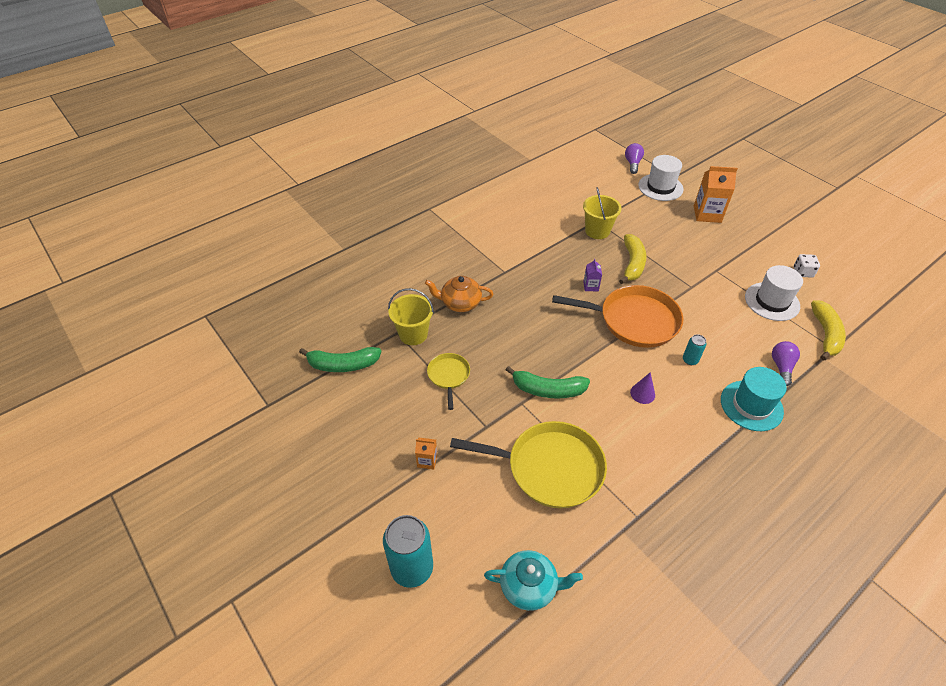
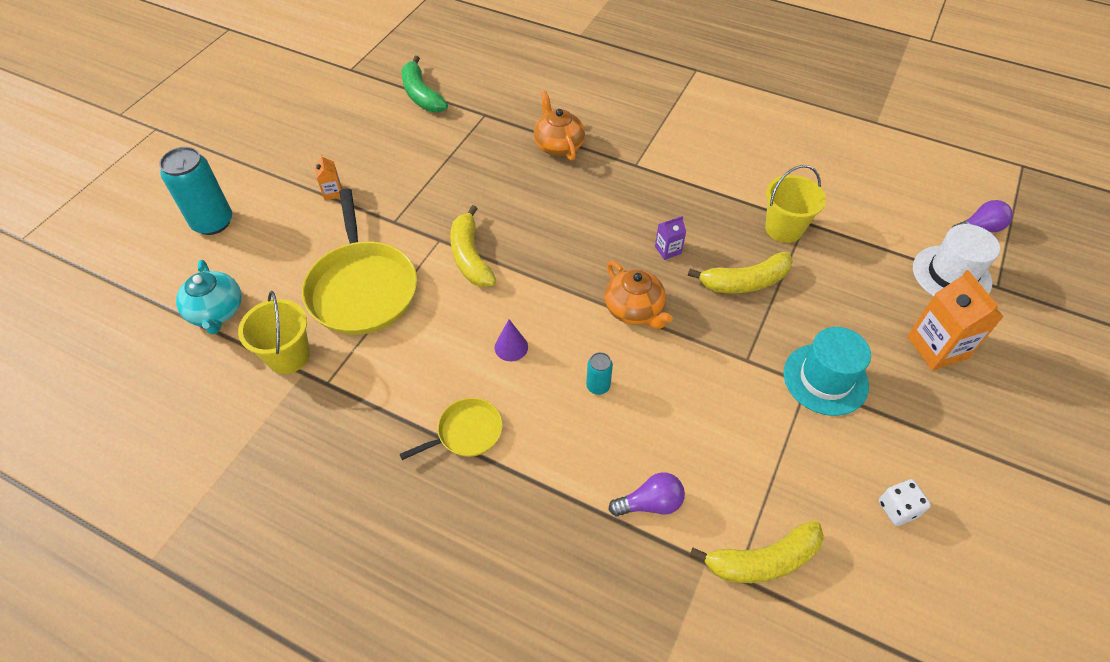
camera: 65 degrees right, 5 degrees up
yellow bucket [388,288,434,345] -> yellow bucket moved to [238,291,310,374]
yellow pan [427,353,470,410] -> yellow pan moved to [400,398,503,460]
green banana [506,366,590,399] -> yellow banana [450,205,496,287]
orange pan [552,285,684,348] -> orange teapot [604,261,673,329]
turquoise hat [721,367,787,431] -> turquoise hat moved to [784,327,871,416]
white hat [745,265,803,321] -> none

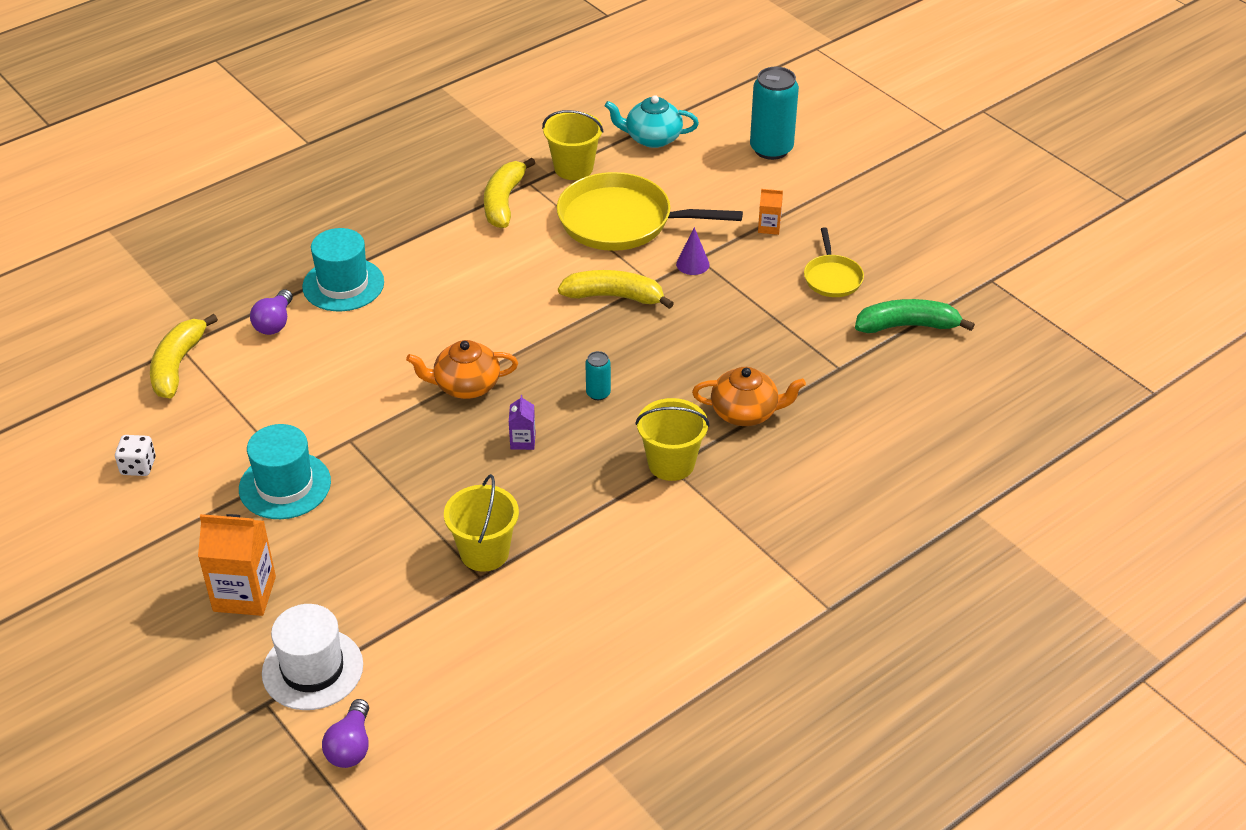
camera: 115 degrees right, 10 degrees down
yellow pan [400,398,503,460] -> yellow pan moved to [804,227,864,297]
purple cone [495,319,528,361] -> purple cone moved to [676,227,709,275]
turquoise can [586,352,613,395] -> turquoise can moved to [585,351,611,400]
yellow banana [688,252,793,293] -> yellow banana moved to [484,158,535,228]
none -> turquoise hat [302,228,384,311]
none -> yellow bucket [635,398,710,481]

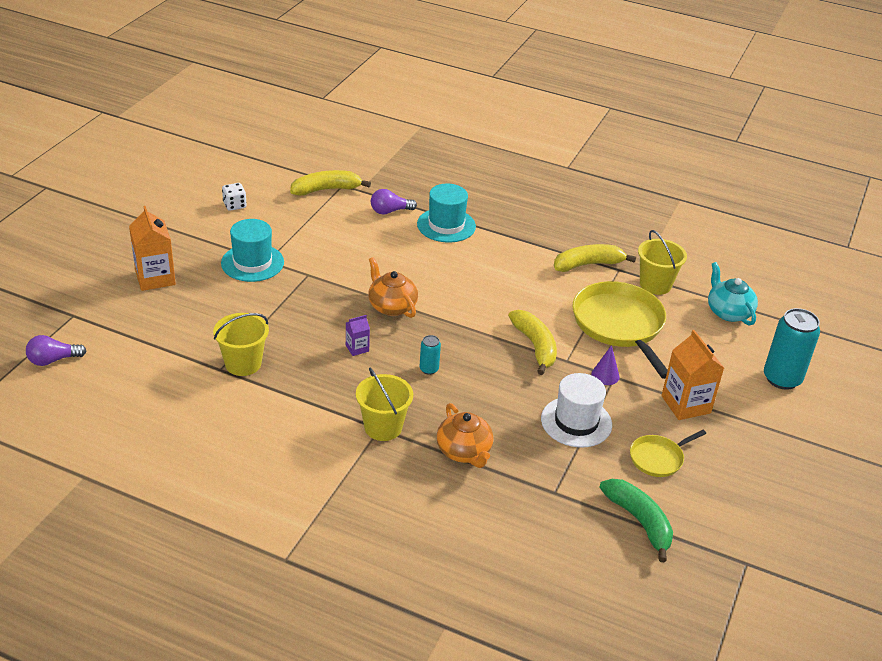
camera: 60 degrees right, 5 degrees down
white hat [262,604,363,710] -> white hat moved to [541,373,612,448]
orange carton [758,189,783,235] -> orange carton [661,330,724,420], size x1.99

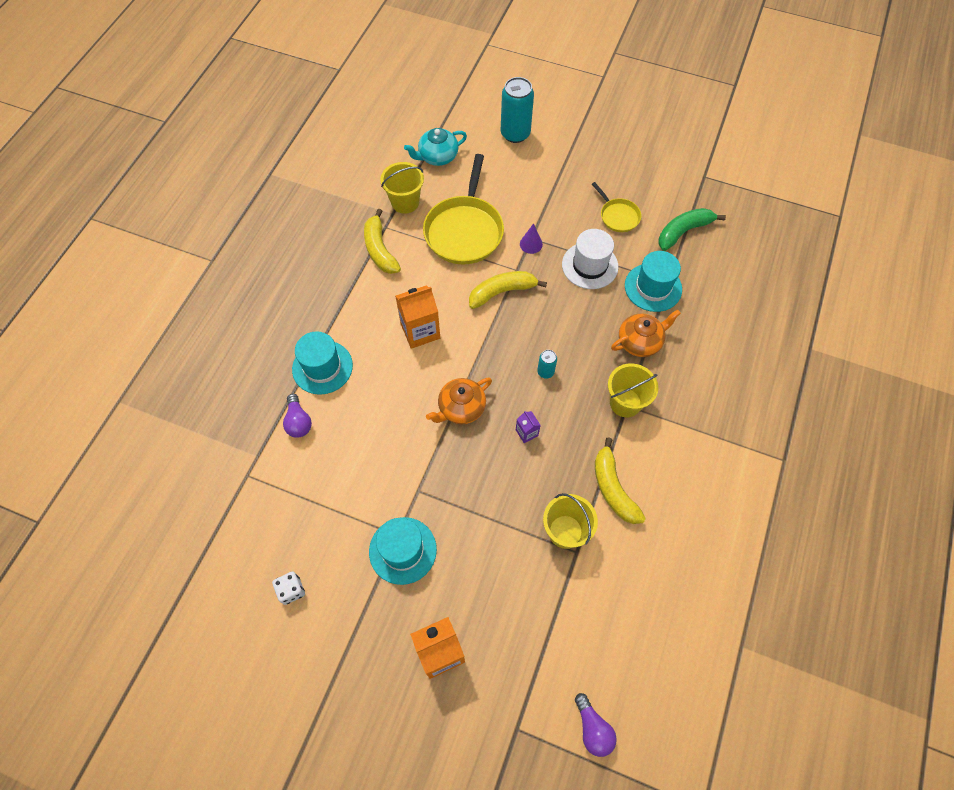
camera: 90 degrees left, 25 degrees up
yellow banana [290,170,371,196] -> yellow banana moved to [595,437,646,524]
yellow pan [572,281,668,379] -> yellow pan turned 60 degrees counterclockwise [423,154,504,264]
orange carton [661,330,724,420] -> orange carton moved to [396,285,440,349]
none -> turquoise hat [625,251,682,312]

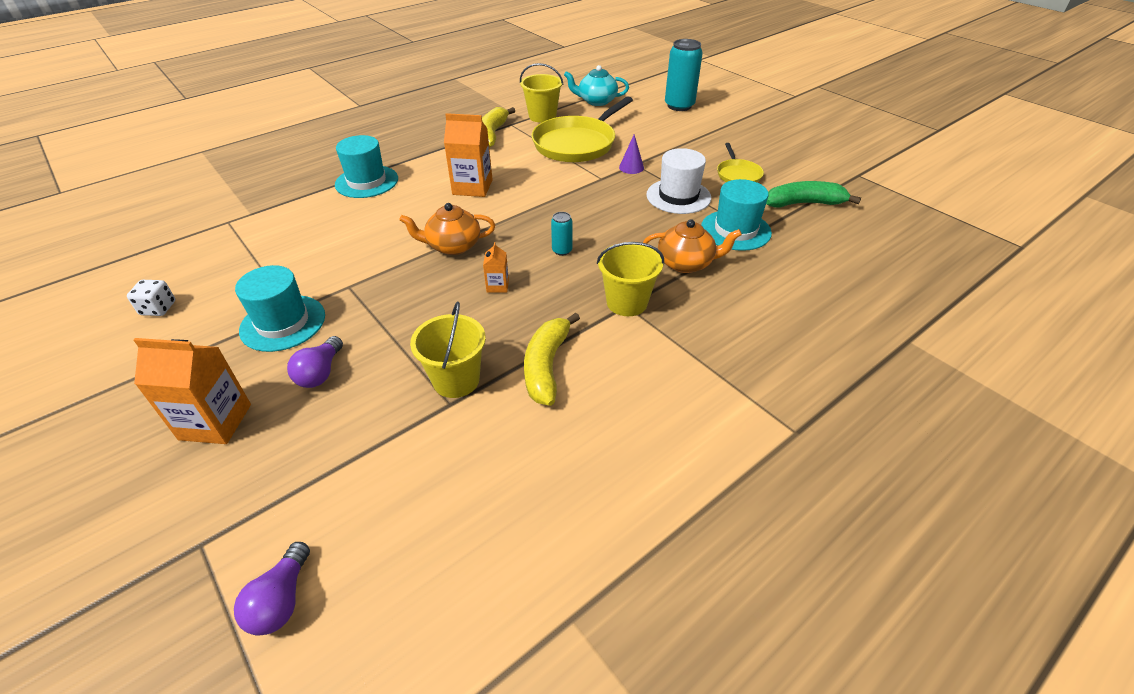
camera: 30 degrees right, 20 degrees down
purple light bulb [283,394,312,438] -> purple light bulb moved to [287,336,343,388]
yellow banana [469,271,547,309] -> none
purple carton [516,411,541,443] -> orange carton [483,242,509,293]

